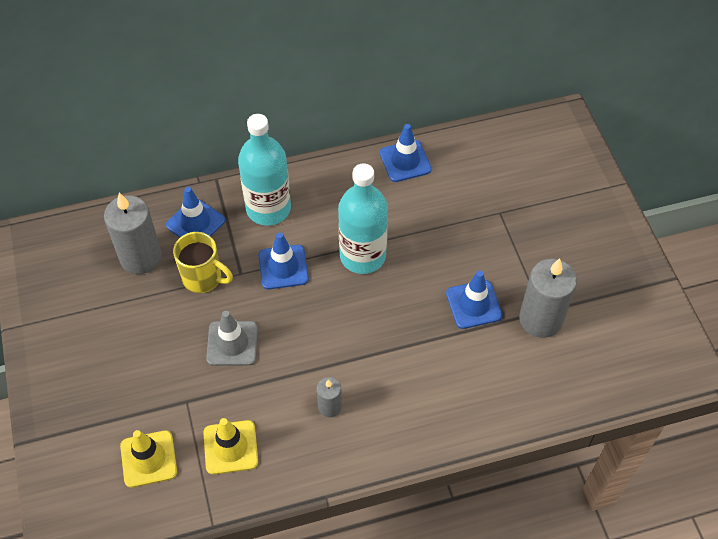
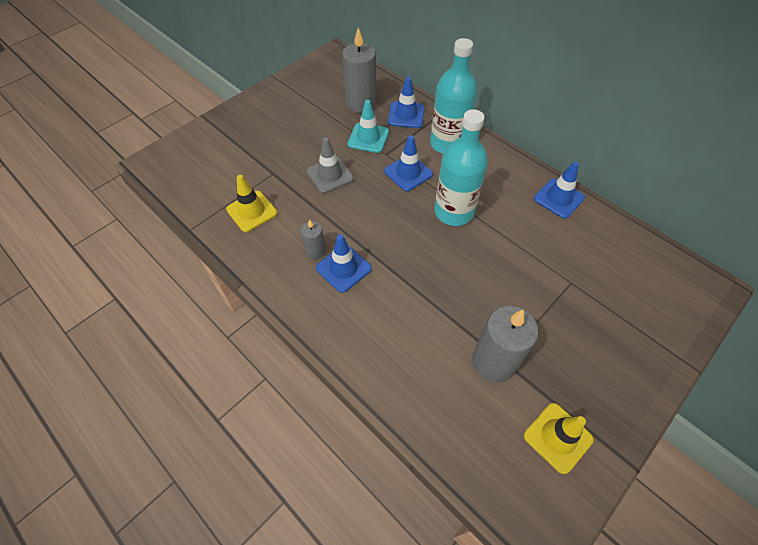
camera: 60 degrees right, 0 degrees up
yellow traffic cone [120,430,177,488] -> yellow traffic cone moved to [524,403,593,474]
yellow mug [173,232,233,293] -> turquoise traffic cone [347,100,389,153]
blue traffic cone [446,271,503,329] -> blue traffic cone moved to [316,234,372,293]

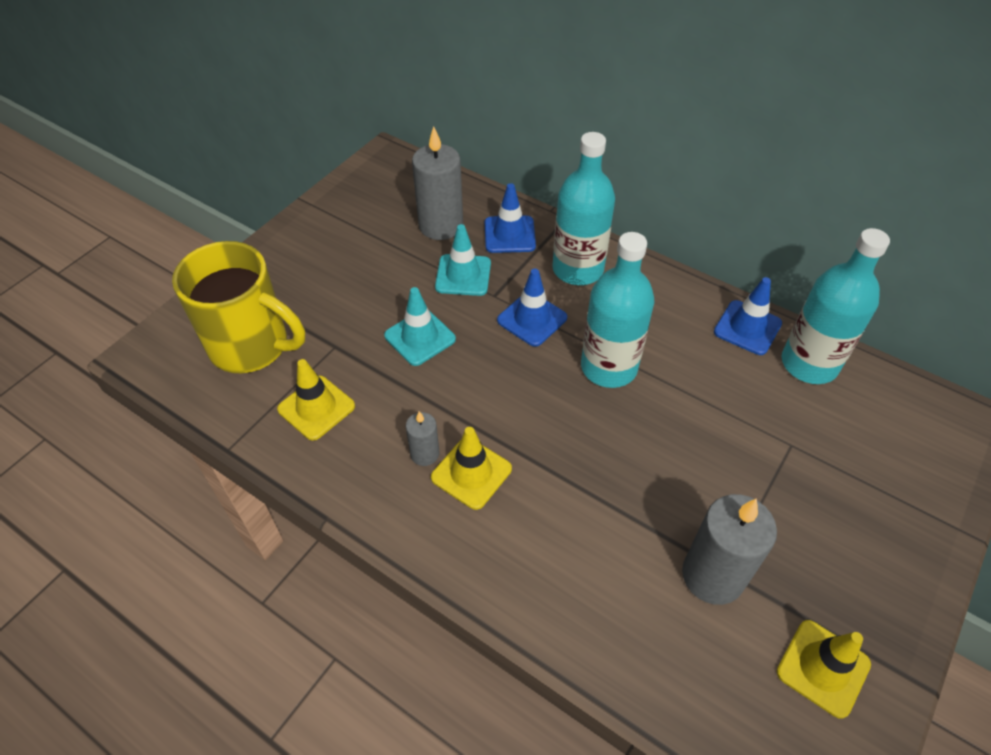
camera: 10 degrees left, 5 degrees down
grey traffic cone [307,137,354,193] -> turquoise traffic cone [384,287,456,366]
blue traffic cone [316,234,372,293] -> yellow traffic cone [431,427,512,510]
none -> yellow mug [172,241,305,373]
none -> turquoise bottle [782,228,890,384]

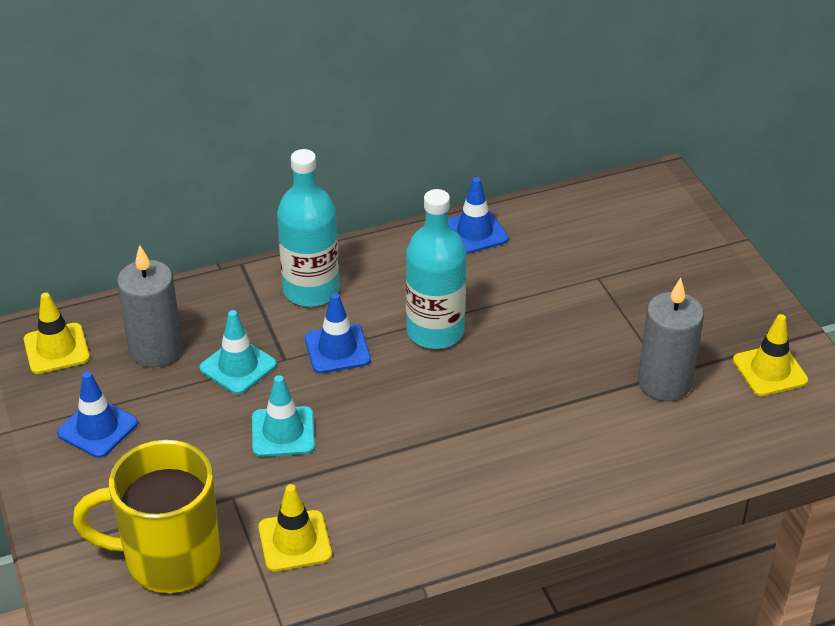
camera: 55 degrees left, 10 degrees down
yellow mug [172,241,305,373] -> yellow mug turned 150 degrees counterclockwise [73,440,221,593]
grey candle [406,411,439,466] -> none
yellow traffic cone [431,427,512,510] -> yellow traffic cone moved to [24,293,90,374]
blue traffic cone [485,183,536,253] -> blue traffic cone moved to [57,371,138,458]
turquoise bottle [782,228,890,384] -> none

